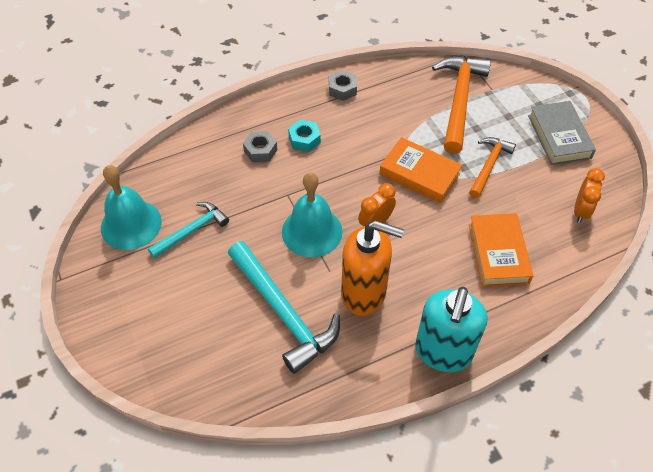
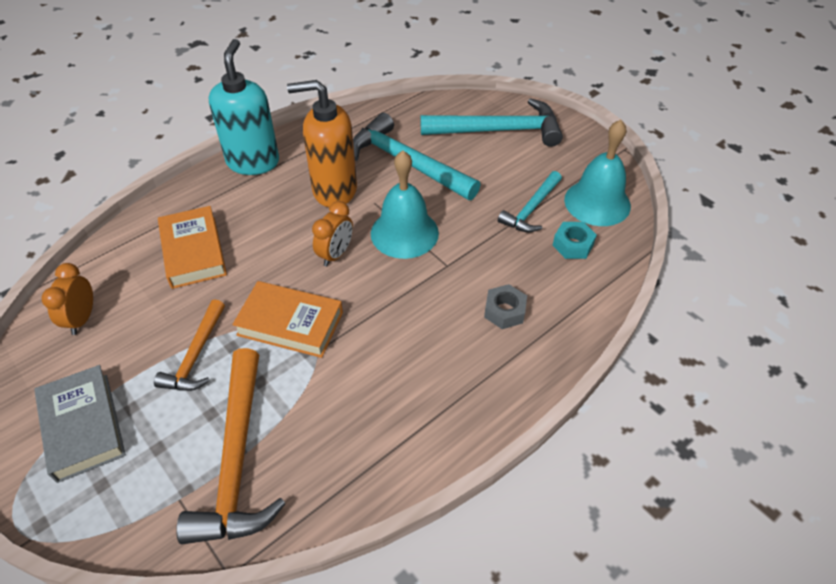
camera: 165 degrees right, 5 degrees down
turquoise nut [288,120,321,152] -> turquoise nut moved to [552,222,597,259]
grey nut [329,70,357,101] -> none
none -> turquoise hammer [420,98,563,147]

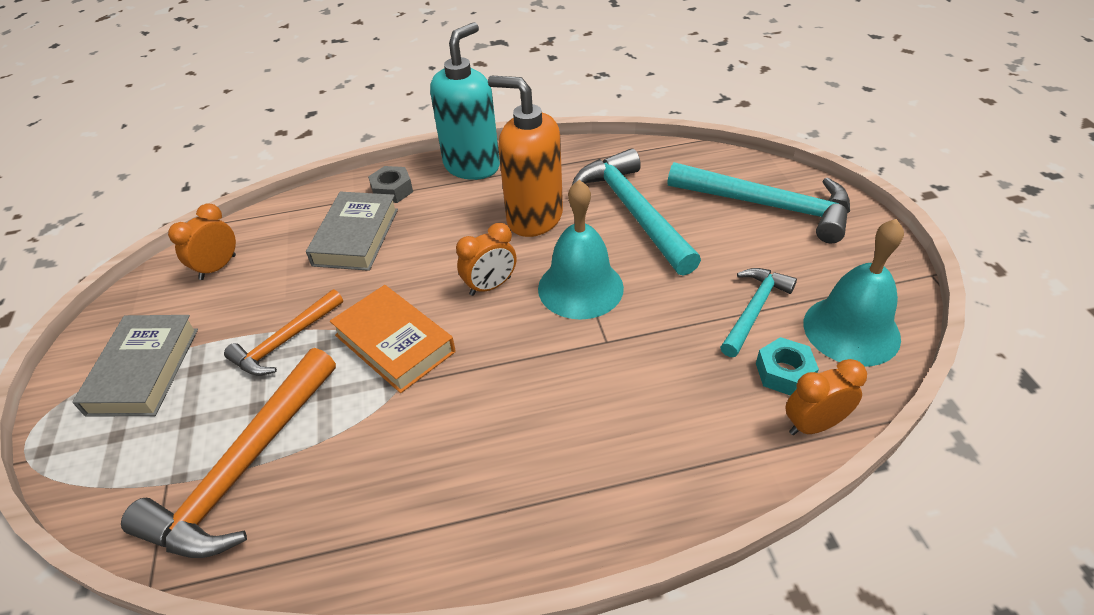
camera: 30 degrees right, 5 degrees down
orange book [158,206,227,289] -> grey book [306,192,398,271]
grey nut [484,284,527,329] -> grey nut moved to [368,166,413,203]
turquoise hammer [498,171,562,233] -> turquoise hammer turned 150 degrees clockwise [720,268,797,357]
none -> orange clock [785,359,867,435]

